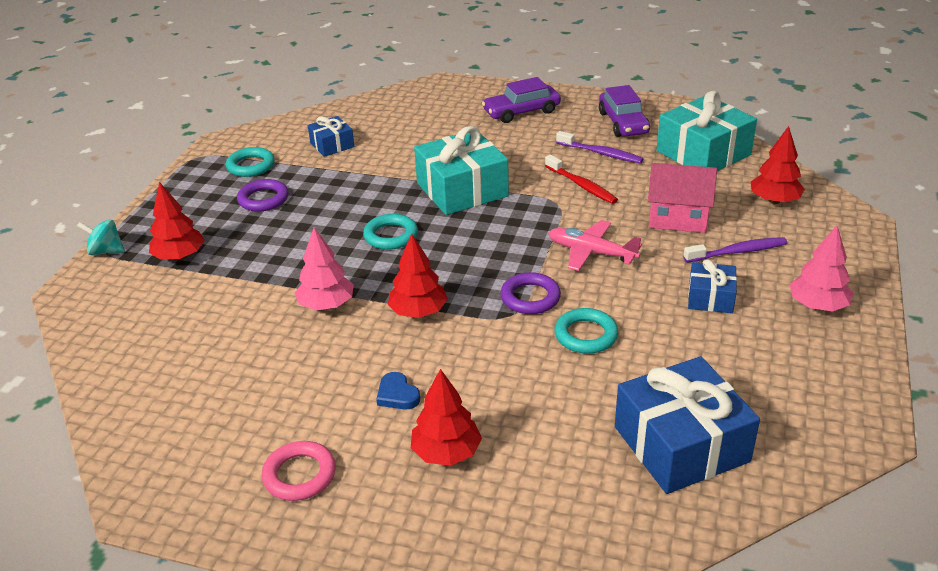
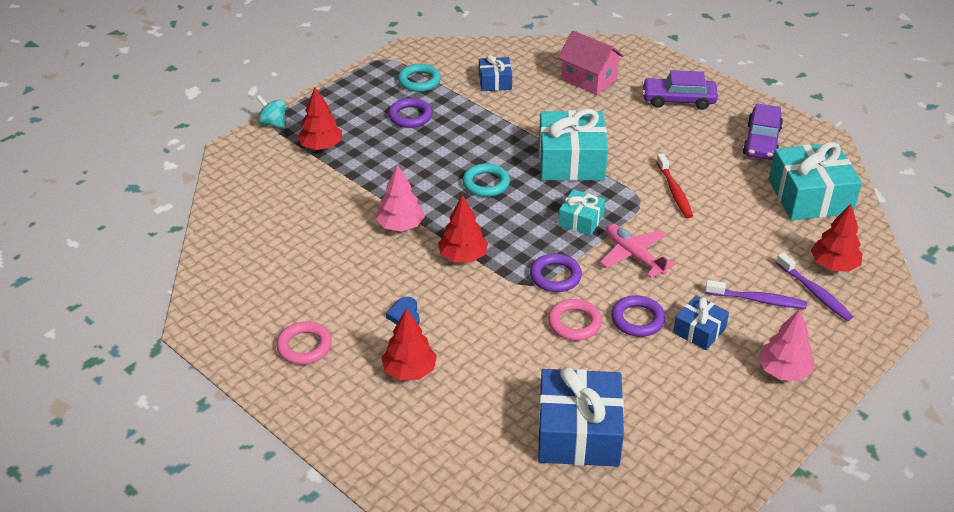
camera: 25 degrees right, 5 degrees up
turquoise ring [555,308,618,354] -> pink ring [548,299,602,341]
purple toothbrush [556,131,644,164] -> purple toothbrush moved to [776,253,853,321]
pink house [648,163,717,233] -> pink house moved to [558,30,624,95]
none -> turquoise gift [558,189,605,236]
none -> purple ring [611,295,665,337]

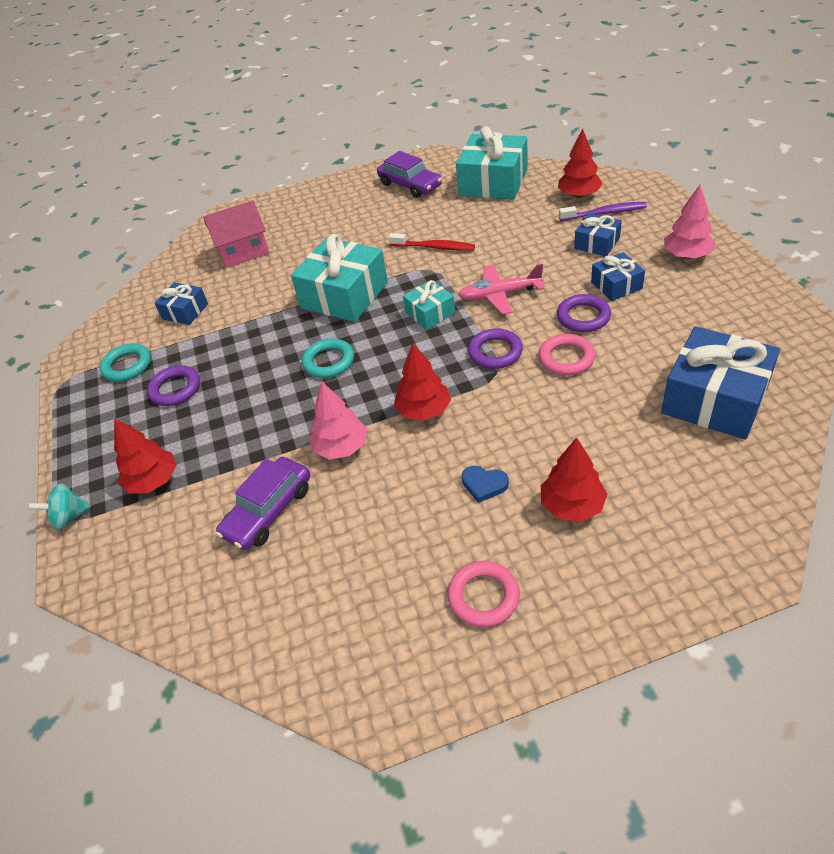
camera: 55 degrees left, 5 degrees up
purple car [642,70,718,110] -> purple car moved to [216,457,310,550]
purple toothbrush [705,280,807,309] -> blue gift [574,213,622,256]

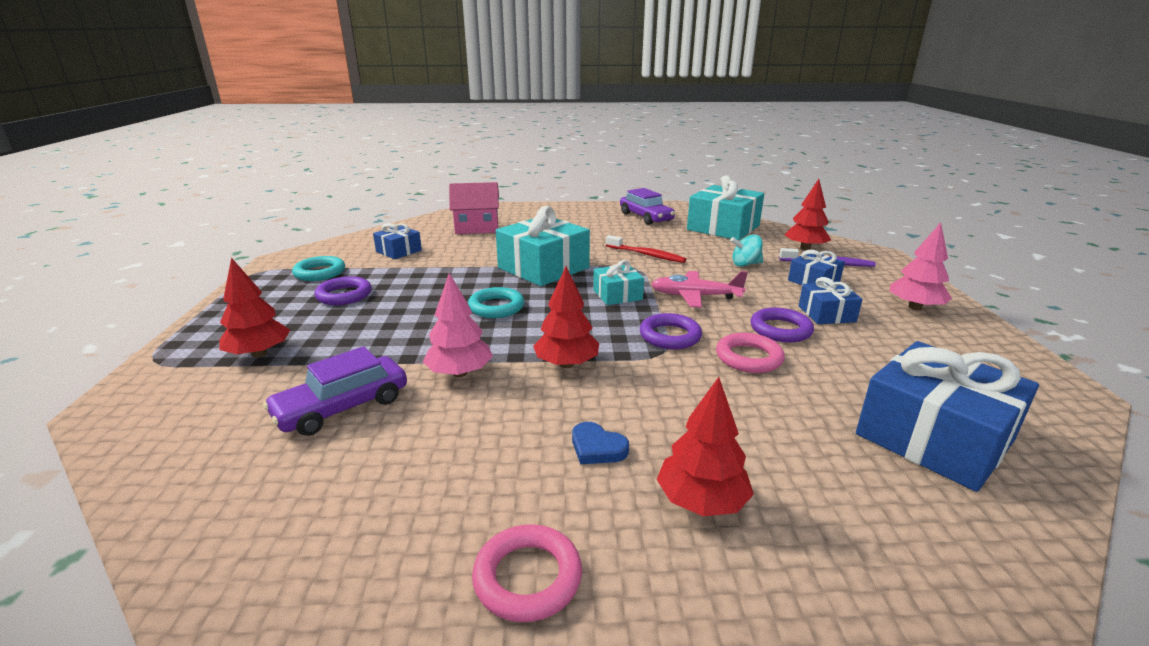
camera: 10 degrees right, 20 degrees down
turquoise spinning top [28,483,91,530] -> turquoise spinning top moved to [730,235,763,267]

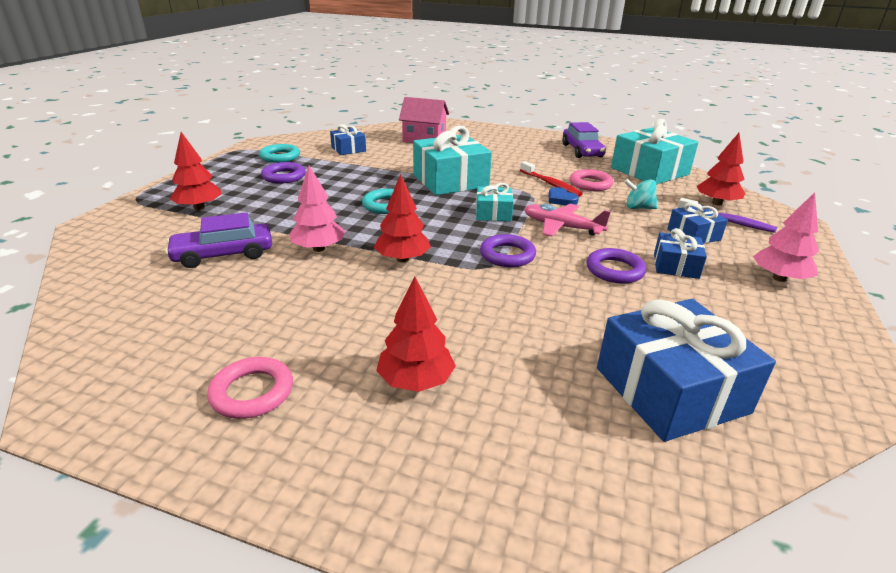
camera: 20 degrees right, 5 degrees up
blue heart [572,422,629,464] -> blue heart moved to [549,187,579,205]
pink ring [716,333,785,373] -> pink ring moved to [570,169,613,191]

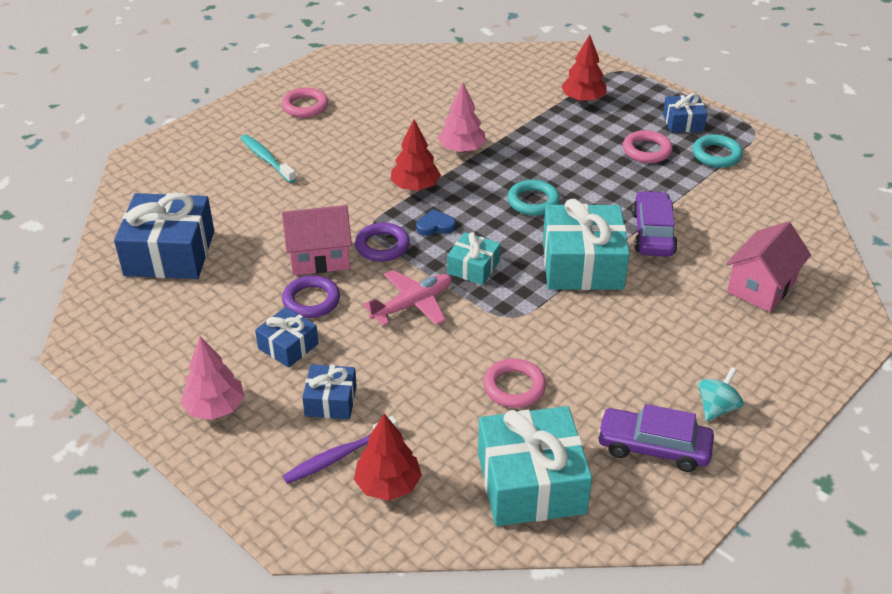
camera: 115 degrees right, 10 degrees up
purple car [165,212,272,268] -> purple car moved to [632,191,678,257]
purple ring [261,162,306,184] -> pink ring [623,130,673,163]
blue gift [330,124,366,155] -> blue gift moved to [663,93,708,133]
red tree [376,276,456,392] -> turquoise toothbrush [240,135,296,183]
red toothbrush [520,161,583,197] -> none
blue heart [549,187,579,205] -> blue heart moved to [416,209,456,236]
turquoise spinning top [624,179,658,209] -> turquoise spinning top moved to [698,367,743,421]
none -> pink house [282,205,352,275]

